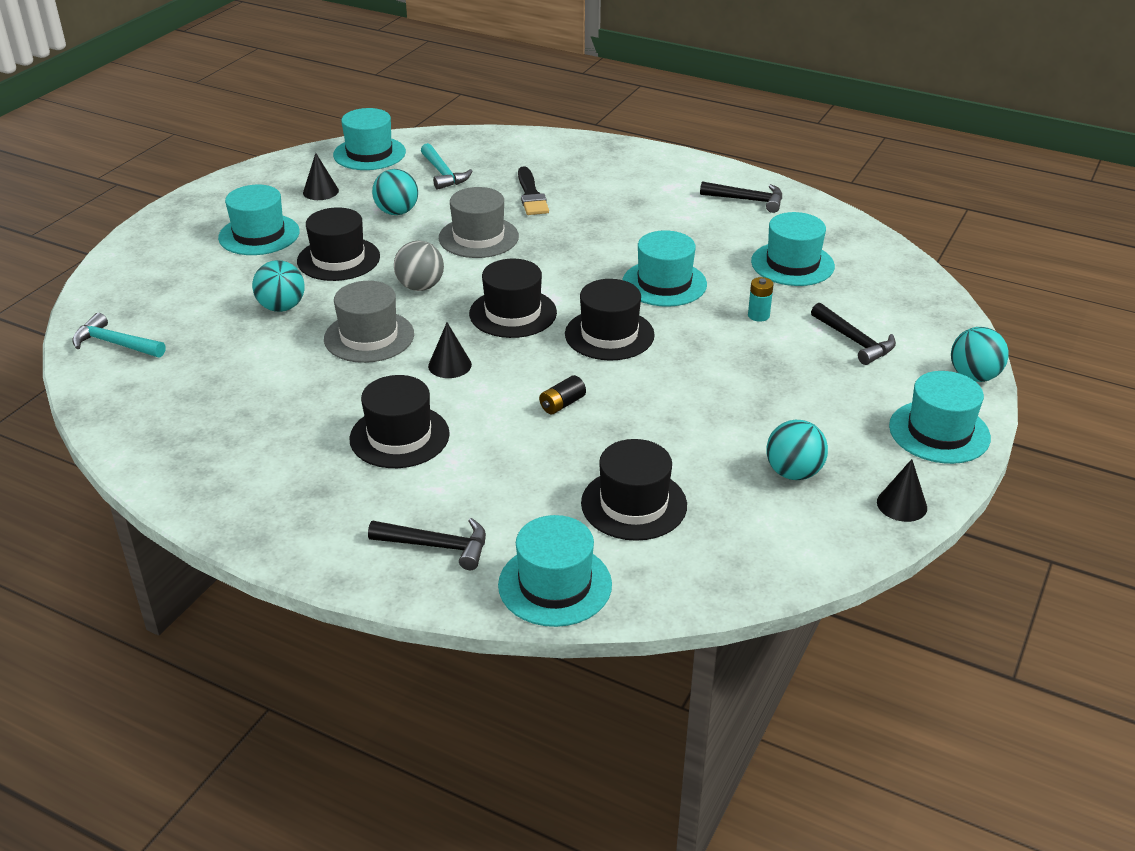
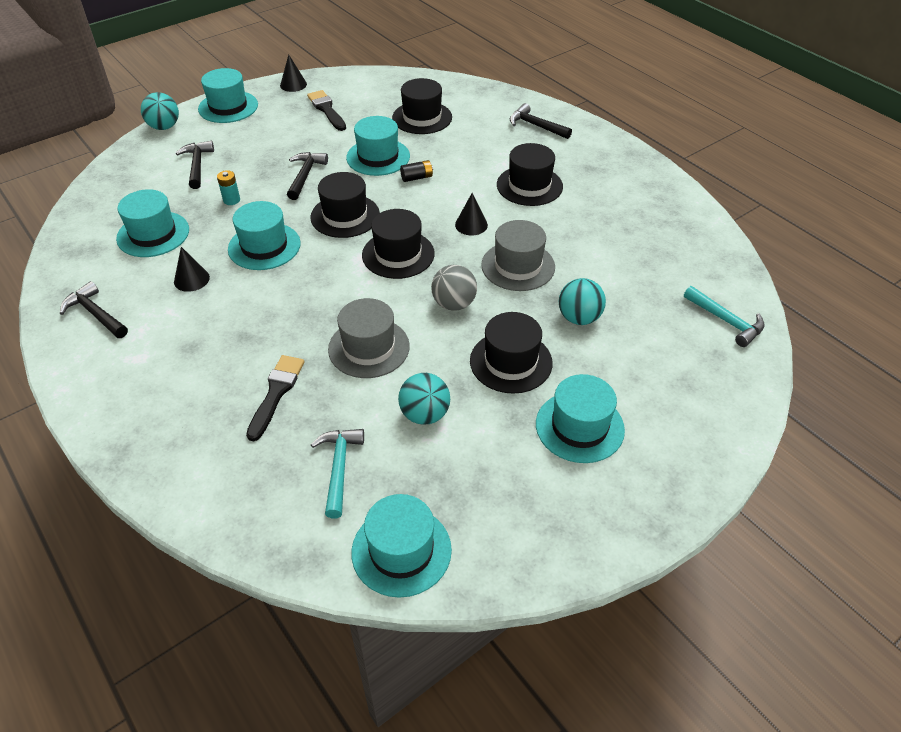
camera: 155 degrees left, 10 degrees up
black cone [303,153,339,200] -> black cone moved to [174,247,210,292]
turquoise hat [498,515,612,627] -> turquoise hat moved to [346,116,410,176]
turquoise ball [766,420,828,480] -> black brush [307,90,346,131]
none -> black hammer [287,152,328,200]

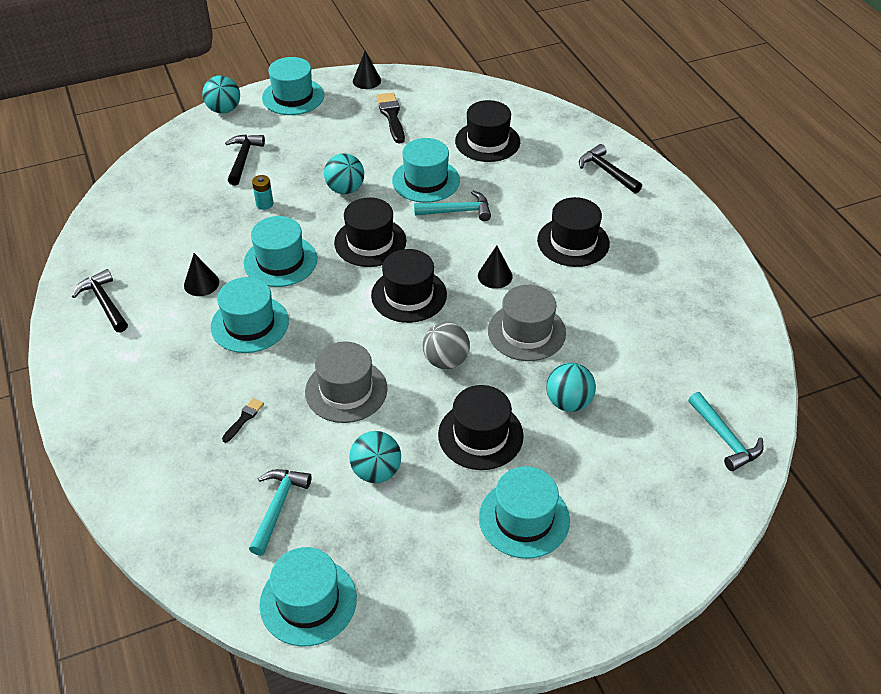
camera: 15 degrees right, 0 degrees up
turquoise hat [116,189,189,257] -> turquoise hat moved to [211,277,289,353]
black brush [246,355,304,442] -> black brush [222,398,264,443], size x0.55
black hammer [287,152,328,200] -> turquoise ball [324,153,364,194]
black battery [400,160,433,182] -> turquoise hammer [414,191,491,221]

